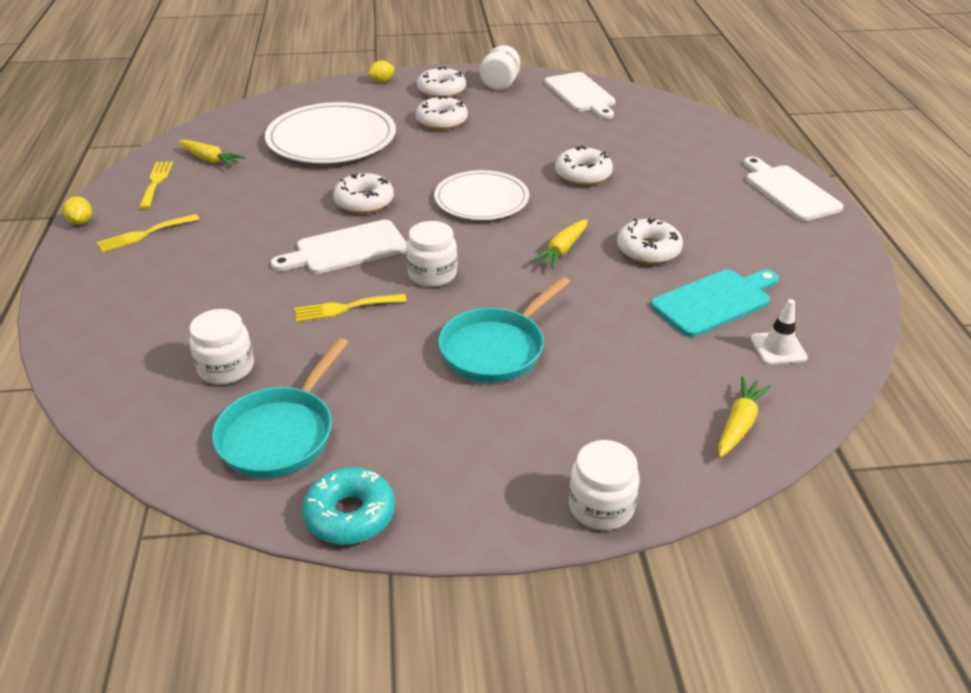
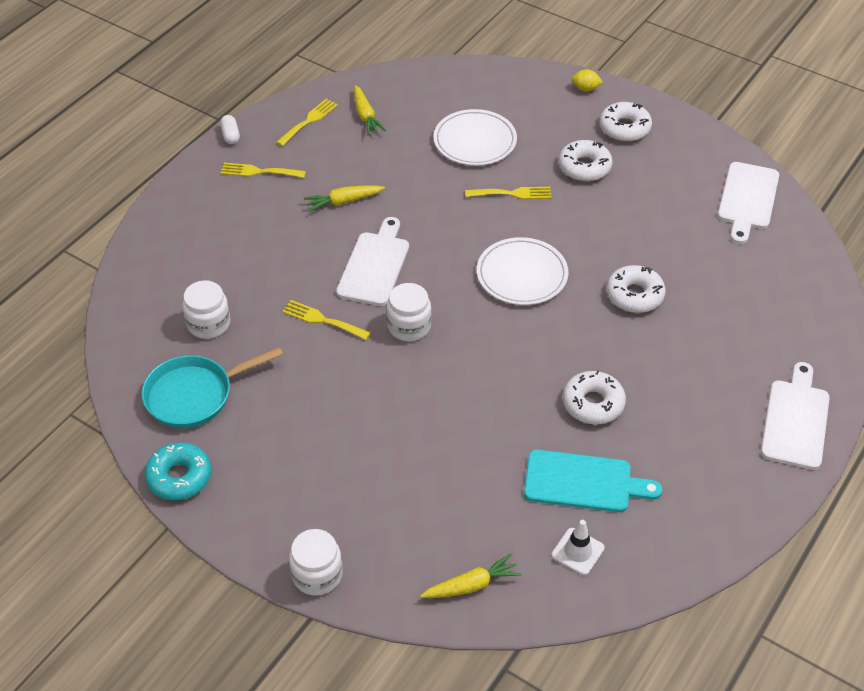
camera: 40 degrees right, 10 degrees up
yellow lemon [63,196,92,225] -> white capsule [220,115,240,144]
white plate [265,102,396,163] -> white plate [433,109,517,166], size x0.66
white cutting board [271,220,407,274] -> white cutting board turned 90 degrees clockwise [336,217,409,306]
white donut [333,173,394,214] -> none
turquoise pan [438,276,570,382] -> none
white jar [480,45,520,90] -> none
yellow carrot [531,219,588,269] -> yellow carrot moved to [304,186,385,212]
none -> yellow fork [465,187,552,199]

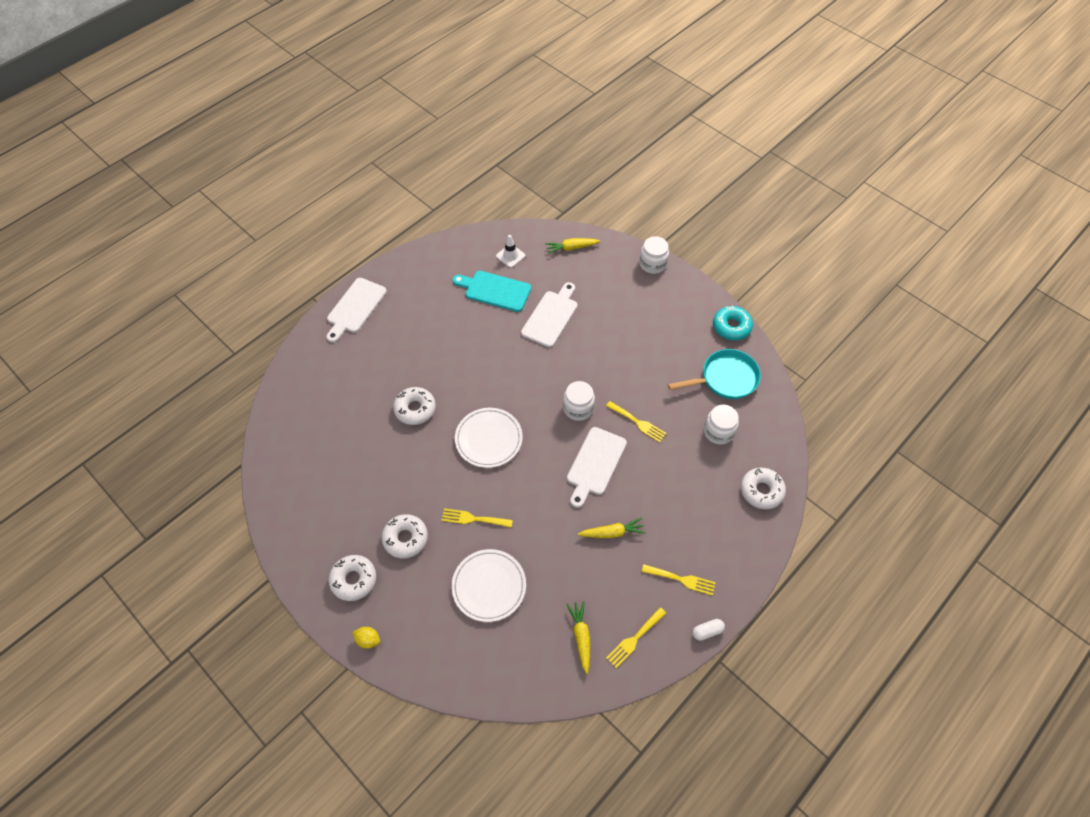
camera: 170 degrees left, 10 degrees up
white capsule [220,115,240,144] -> white capsule turned 75 degrees clockwise [693,619,725,641]
white donut [563,370,626,425] -> white donut moved to [741,468,786,509]
white cutting board [718,162,779,244] -> white cutting board moved to [521,282,577,347]

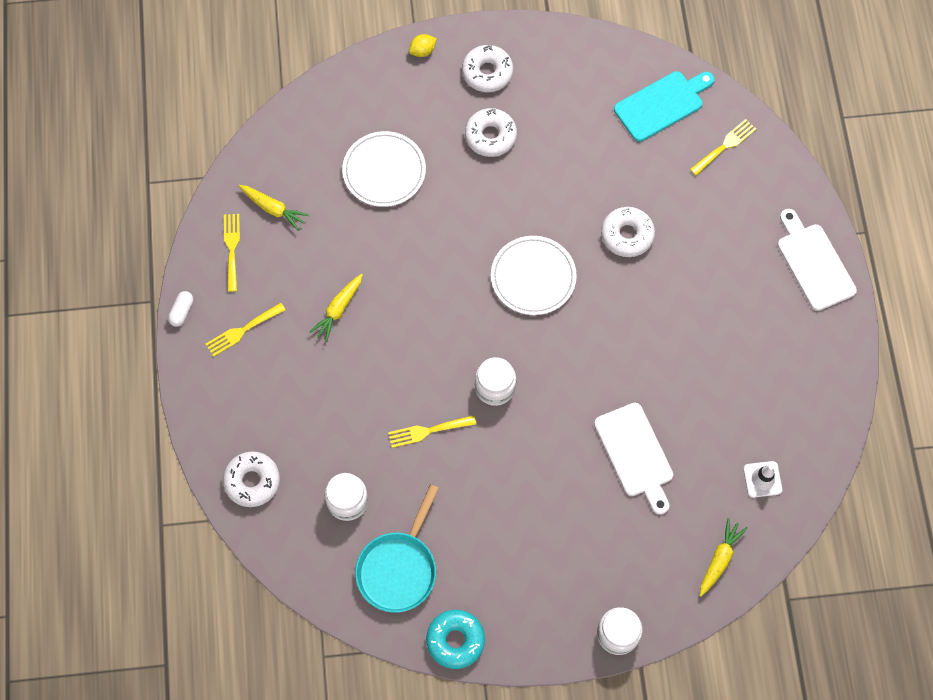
camera: 130 degrees right, 10 degrees up
yellow fork [442,508,513,528] -> yellow fork moved to [690,119,756,176]
turquoise cutting board [452,271,531,312] -> turquoise cutting board moved to [614,71,714,142]
white cutting board [567,427,627,508] -> none

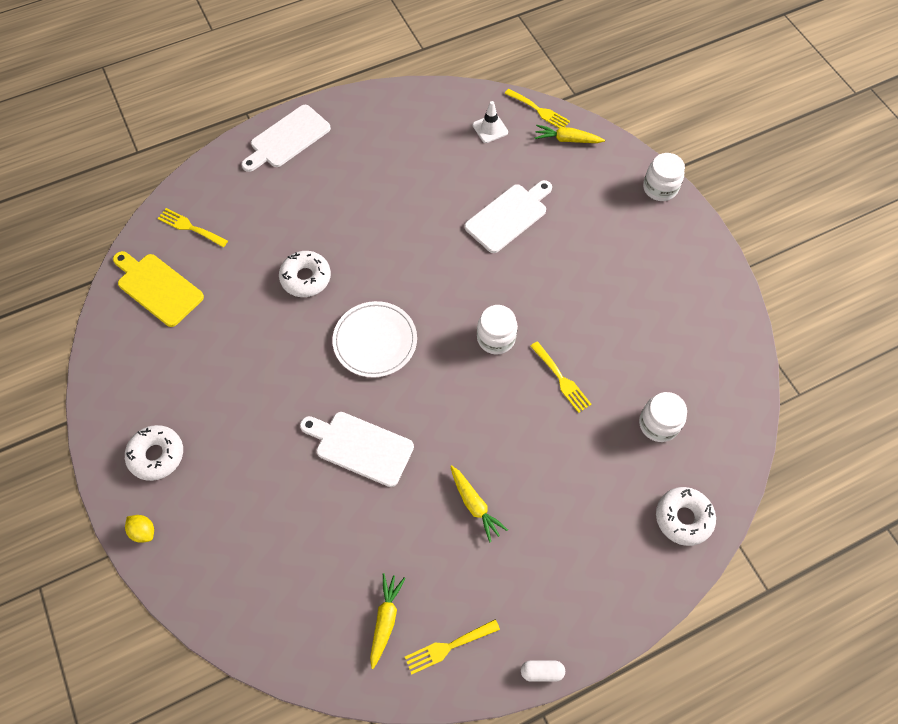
camera: 110 degrees left, 5 degrees down
yellow fork [206,303,286,357] -> yellow fork moved to [505,89,570,128]
yellow carrot [309,273,363,342] -> yellow carrot turned 45 degrees clockwise [450,465,508,543]
white plate [342,131,426,207] -> none
turquoise pan [355,484,439,613] -> none
turquoise donut [426,610,485,669] -> none
white donut [465,108,517,157] -> none
turquoise cutting board [614,71,714,142] -> yellow cutting board [113,251,204,327]
none -> white cutting board [300,412,414,487]

